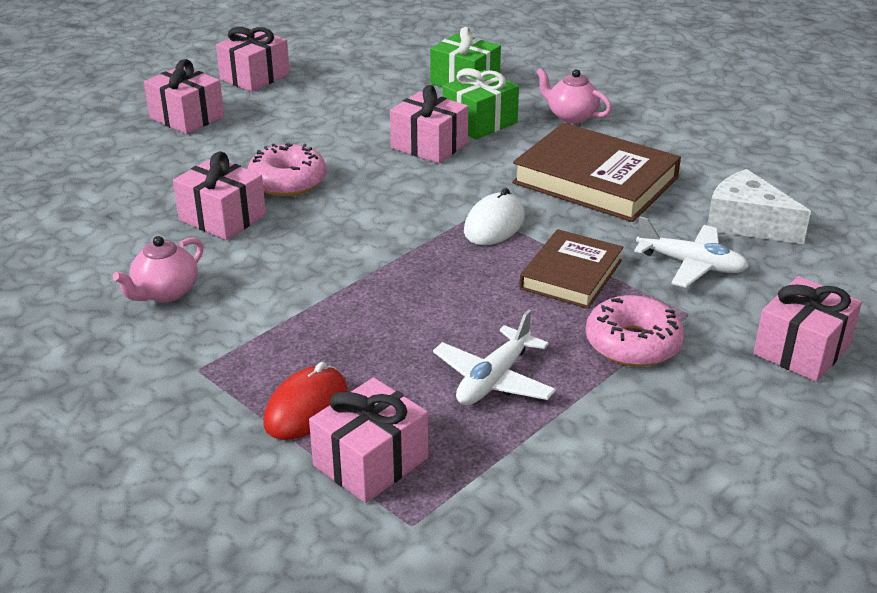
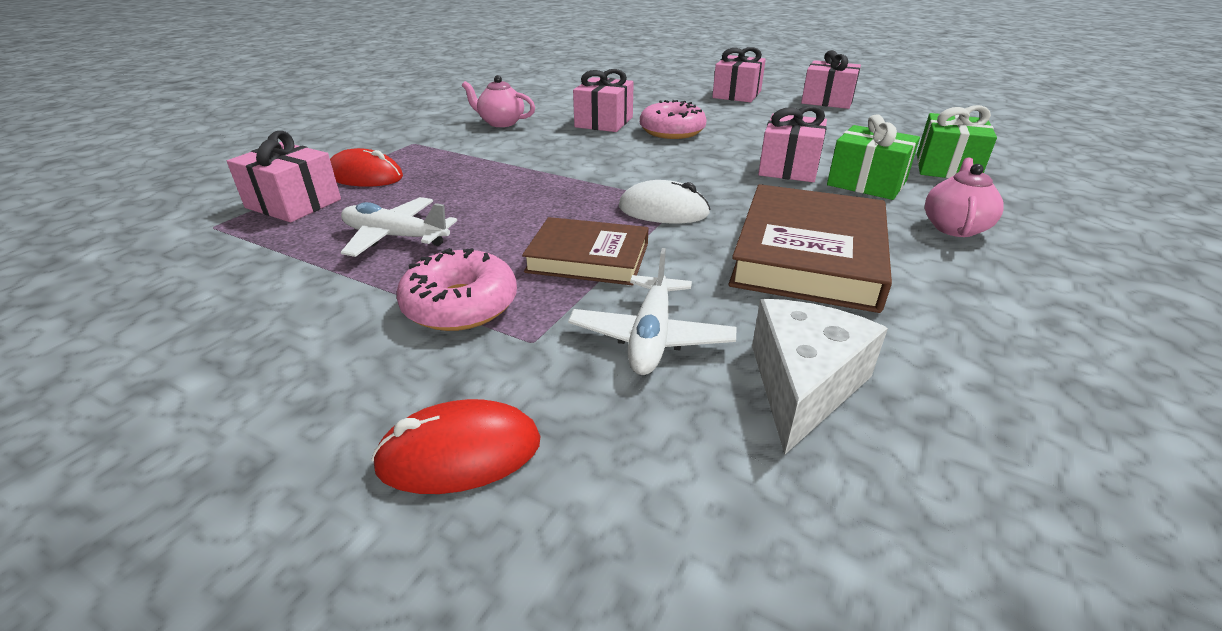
camera: 75 degrees right, 0 degrees up
pink gift [753,276,862,382] -> red mouse [371,399,540,494]

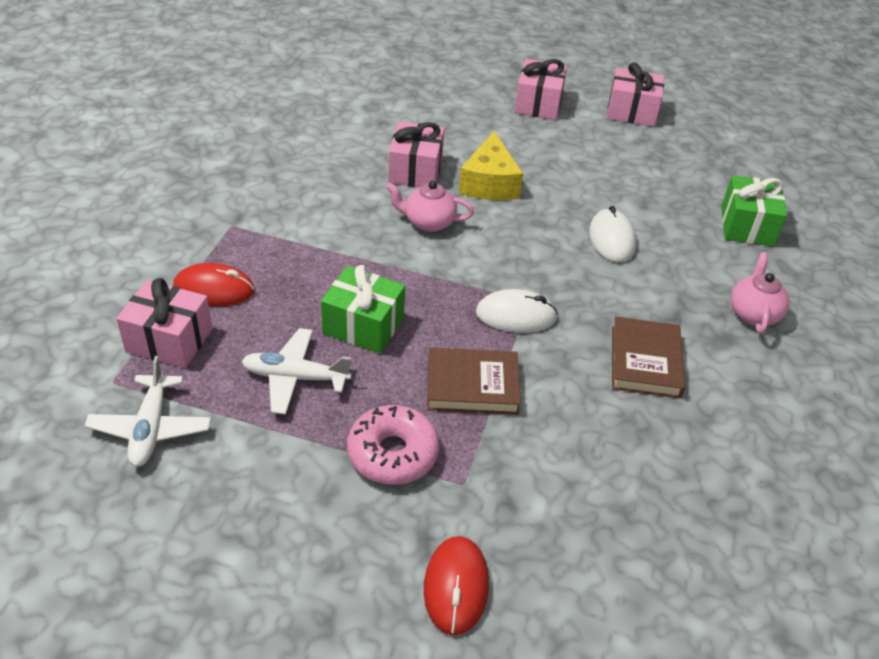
camera: 15 degrees left, 10 degrees up
red mouse [371,399,540,494] -> red mouse turned 60 degrees counterclockwise [424,536,489,635]
pink teapot [462,75,535,127] -> pink teapot moved to [386,181,474,232]
white plane [568,248,737,375] -> white plane moved to [85,356,211,467]
pink donut [640,100,707,139] -> yellow cheese [459,131,523,200]
brown book [728,184,892,313] -> brown book [612,317,685,399], size x0.62
white cheese [752,299,888,455] -> none
pink gift [758,106,827,182] -> white mouse [589,206,636,263]
green gift [827,114,920,200] -> green gift moved to [321,265,405,354]

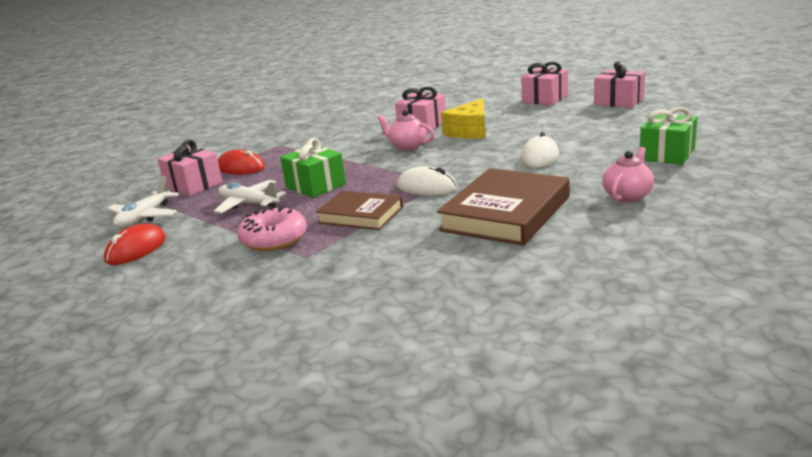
camera: 30 degrees right, 20 degrees down
red mouse [424,536,489,635] -> red mouse moved to [104,224,166,265]
brown book [612,317,685,399] -> brown book [437,168,570,246], size x1.61

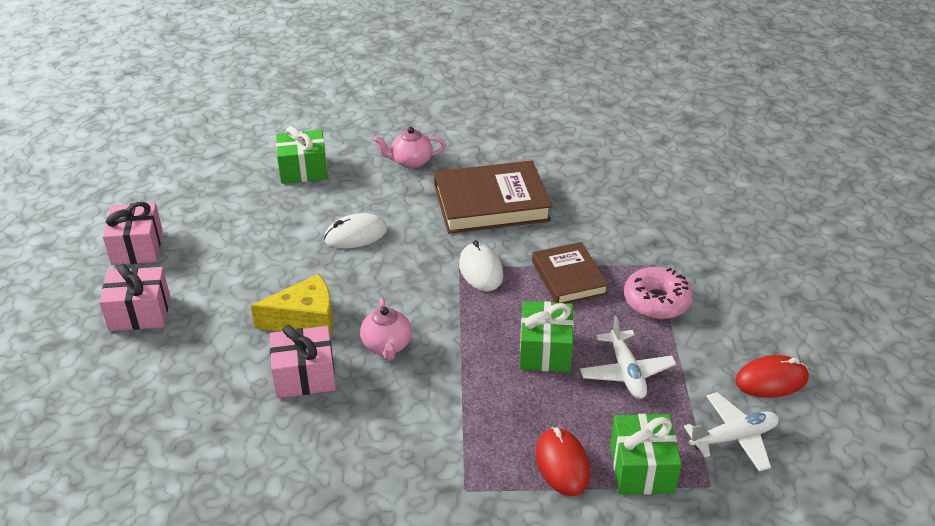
camera: 135 degrees left, 15 degrees up
pink gift [157,140,222,196] -> green gift [610,414,681,495]

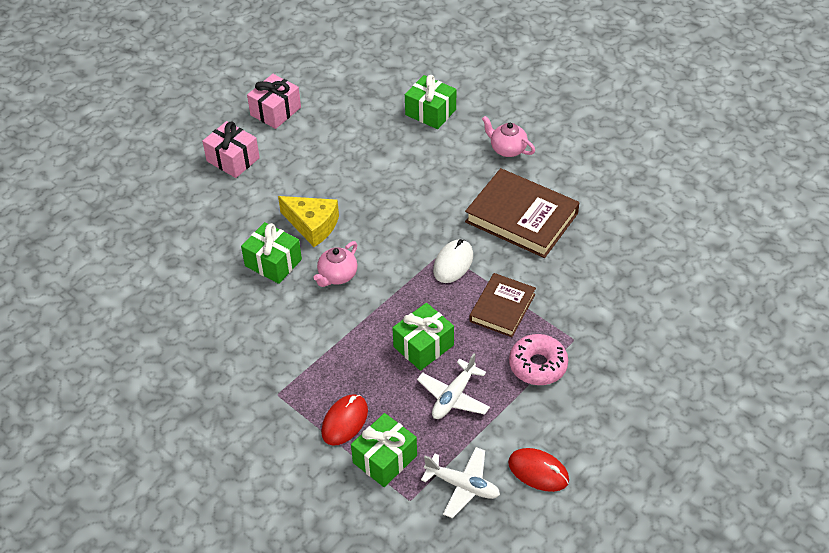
camera: 45 degrees right, 10 degrees up
pink gift [270,325,336,398] -> green gift [241,222,302,284]
white mouse [324,213,387,249] -> none

